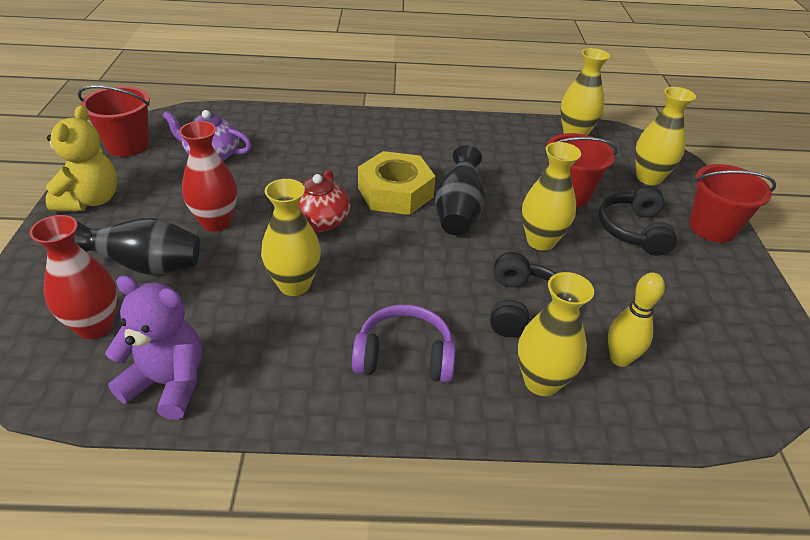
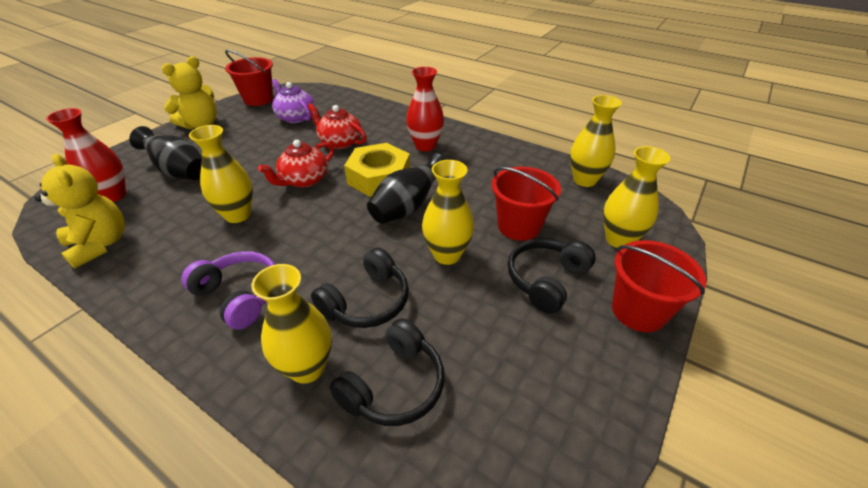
camera: 35 degrees right, 0 degrees up
purple teddy bear [105,275,202,420] -> yellow teddy bear [35,154,125,269]
red vase [179,121,237,232] -> red vase moved to [406,67,444,151]
yellow bowling pin [608,273,665,367] -> black headphones [329,318,445,426]
none -> red teapot [307,103,367,149]

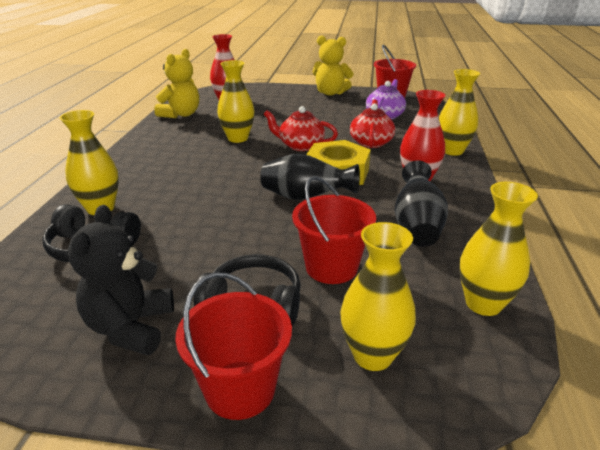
camera: 65 degrees right, 10 degrees down
black vase [129,126,202,180] -> black vase moved to [395,160,448,247]
purple headphones [181,251,275,329] -> none
black headphones [311,248,409,328] -> none
yellow vase [422,160,474,265] -> yellow vase moved to [439,69,480,156]
none -> black teddy bear [68,205,174,355]

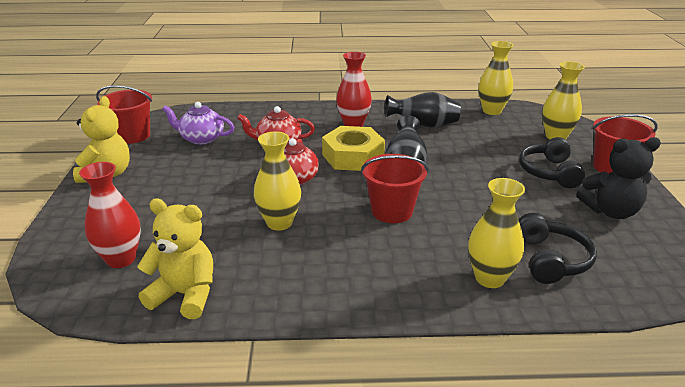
camera: 100 degrees left, 0 degrees up
red bucket [292,176,376,284] -> red bucket moved to [361,154,428,223]
yellow vase [439,69,480,156] -> none

